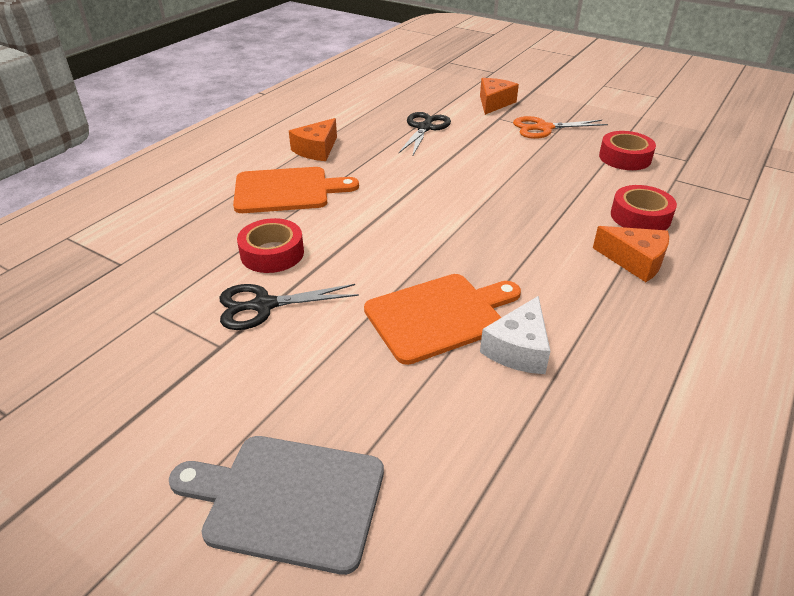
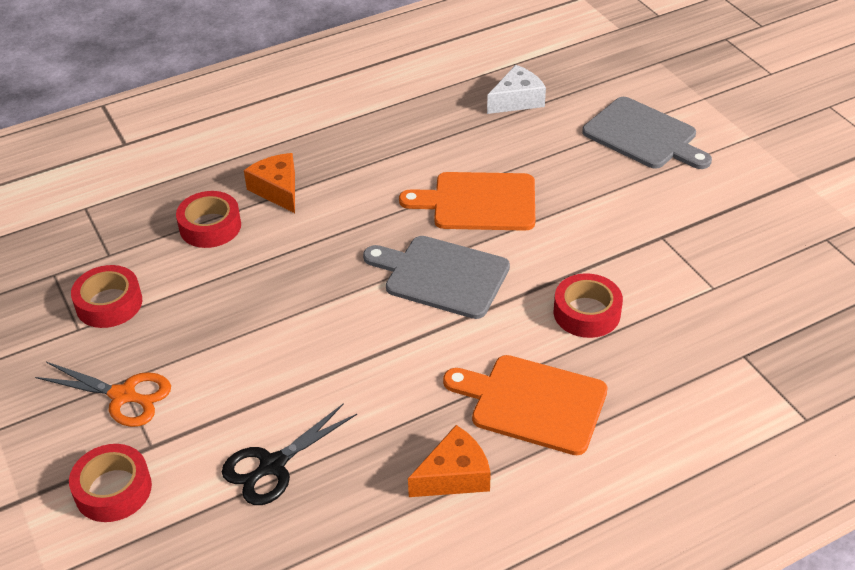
camera: 150 degrees left, 5 degrees up
black scissors [219,284,359,330] -> none
orange cheese [480,78,519,115] -> red tape [69,444,152,522]
white cheese [480,296,550,374] -> white cheese moved to [487,65,546,114]
none -> grey cutting board [363,236,510,319]

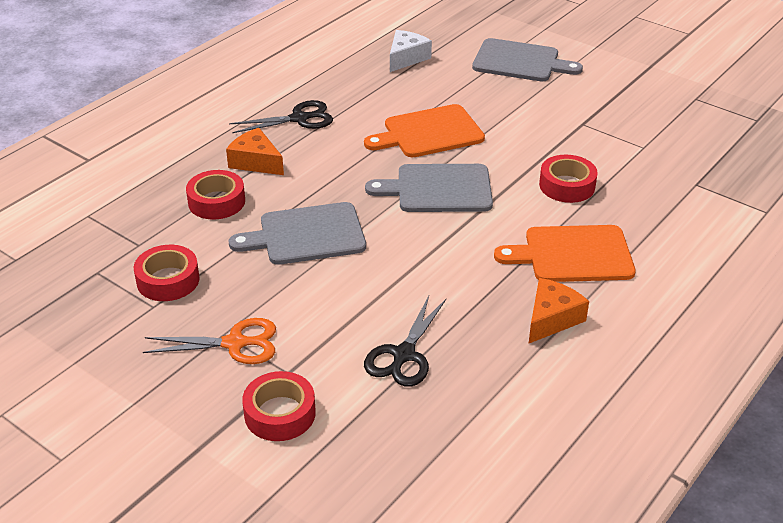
camera: 25 degrees left, 5 degrees down
none -> black scissors [229,100,333,133]
none -> grey cutting board [229,202,366,265]

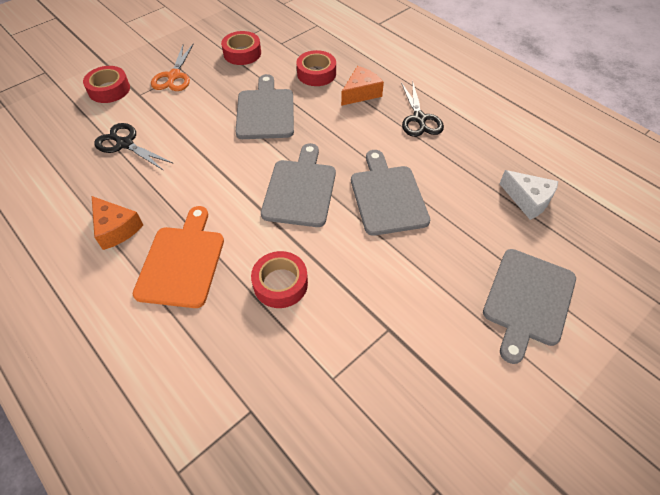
camera: 100 degrees right, 15 degrees up
orange cutting board [364,104,485,157] -> grey cutting board [351,150,430,236]

